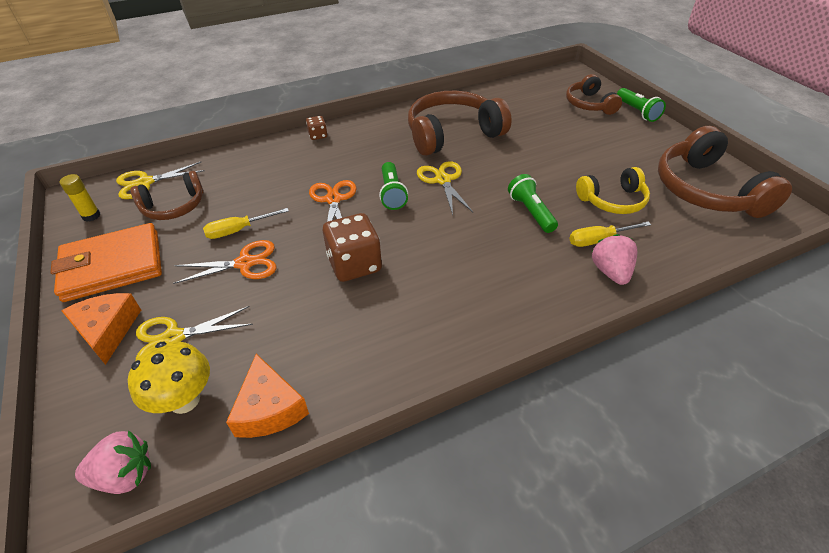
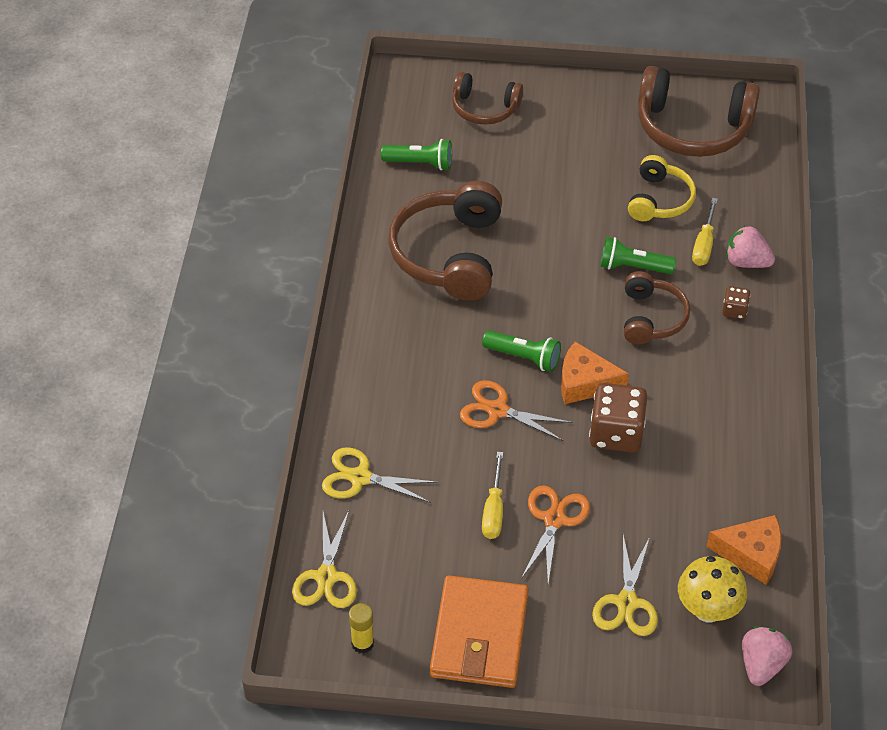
camera: 60 degrees left, 5 degrees up
orange cheese [62,293,141,365] -> orange cheese moved to [561,341,629,404]
brown headphones [130,171,204,220] -> brown headphones moved to [624,271,690,345]
brown dice [306,116,327,140] -> brown dice moved to [722,286,750,319]
yellow scissors [417,161,473,215] -> yellow scissors moved to [322,447,438,503]
green flashlight [617,88,666,122] -> green flashlight moved to [381,139,452,170]

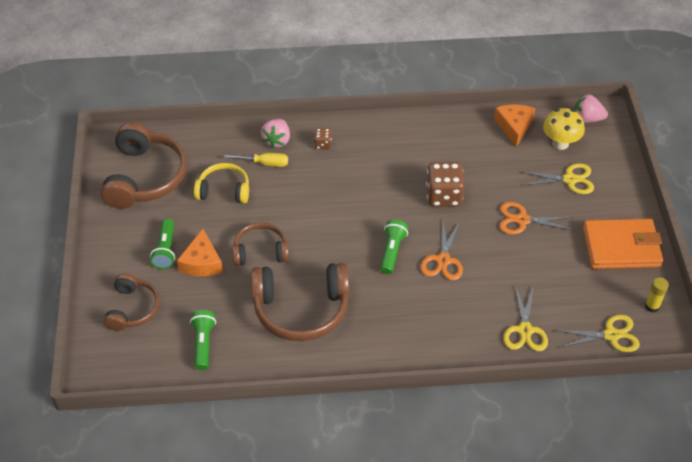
camera: 100 degrees left, 0 degrees up
yellow screwdriver [482,452,503,539] -> none
orange cheese [561,341,629,404] -> orange cheese moved to [177,229,223,276]
green flashlight [600,237,676,274] -> green flashlight moved to [150,219,175,269]
brown headphones [624,271,690,345] -> brown headphones moved to [232,223,289,266]

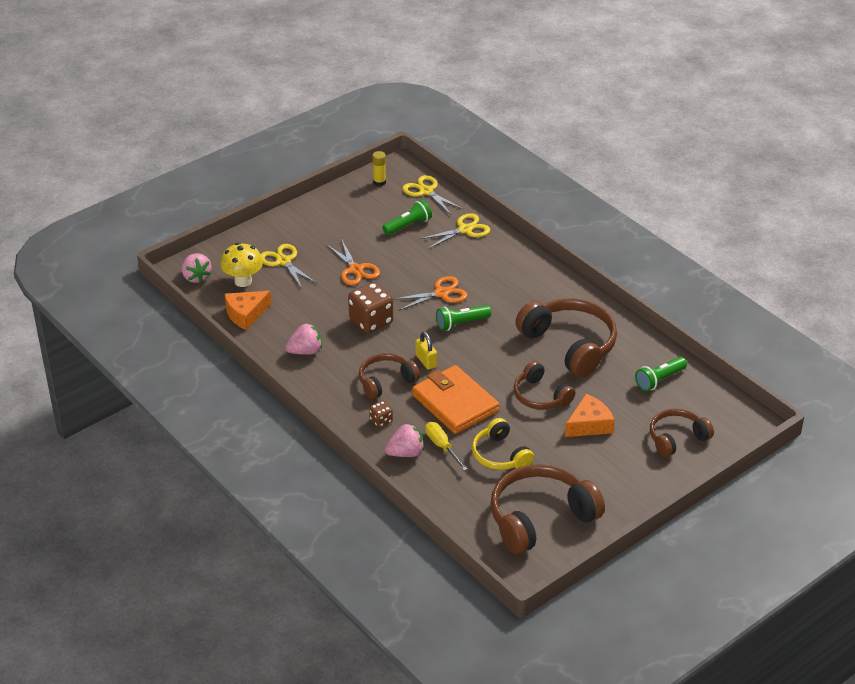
camera: 125 degrees left, 10 degrees down
green flashlight [150,219,175,269] -> green flashlight moved to [382,200,432,235]
orange wallet [583,219,663,269] -> orange wallet moved to [412,365,499,434]
none -> pink strawberry [285,323,322,355]
none -> brown headphones [359,353,420,399]
none -> yellow padlock [415,332,437,370]

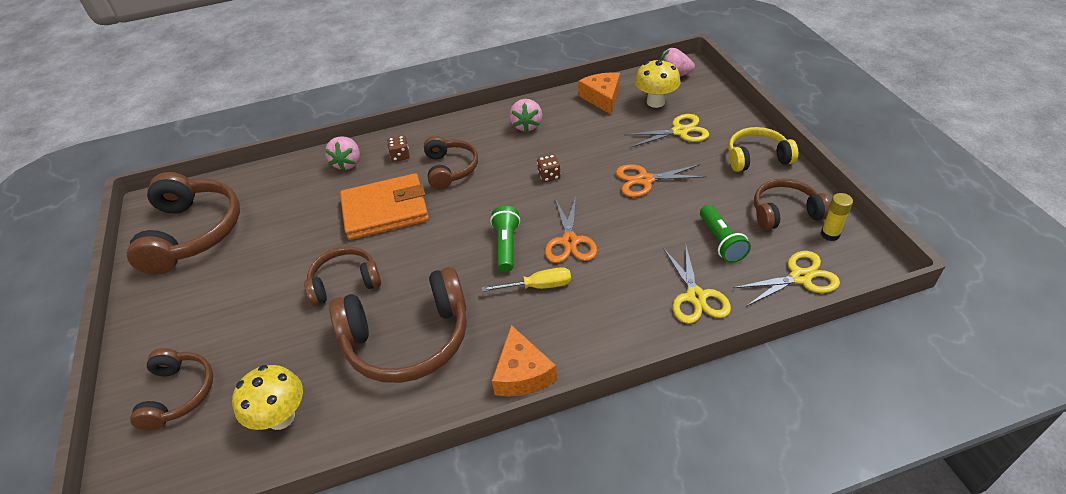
camera: 115 degrees right, 5 degrees up
brown dice [348,282,393,333] -> brown dice [537,154,561,182], size x0.49
yellow padlock [415,332,437,370] -> none
yellow screwdriver [425,422,467,471] -> yellow screwdriver moved to [481,267,571,292]
yellow headphones [472,418,534,470] -> yellow headphones moved to [728,127,798,172]
orange cheese [565,394,615,437] -> orange cheese moved to [492,325,557,397]
green flashlight [635,357,687,391] -> yellow mushroom [232,365,303,430]
none -> brown headphones [754,179,831,230]

